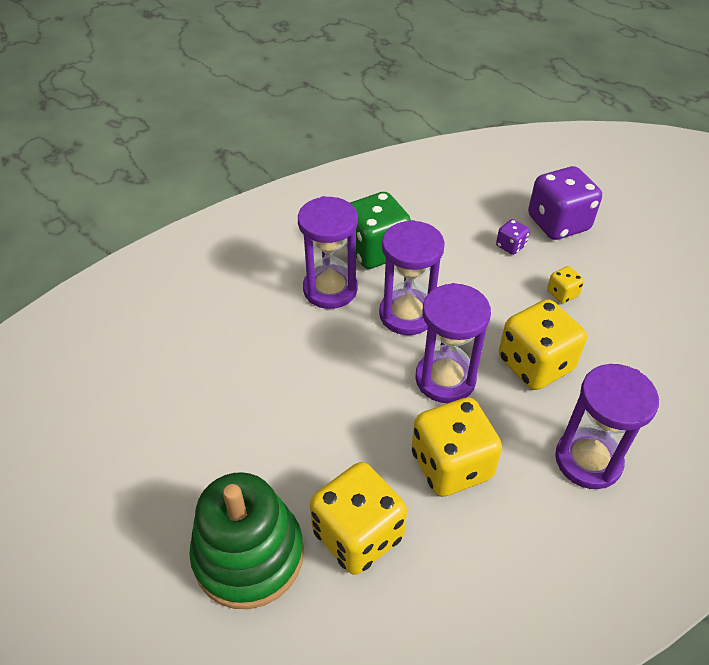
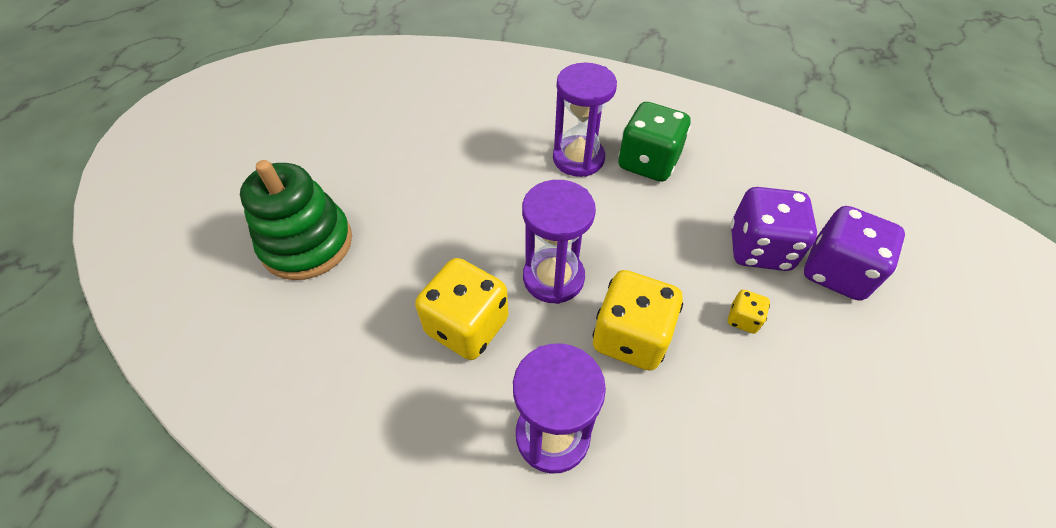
camera: 55 degrees right, 5 degrees up
yellow dice [310,462,407,575] -> none
purple hourglass [379,220,445,335] -> none
purple dice [496,219,530,255] -> purple dice [730,187,817,271], size x2.18

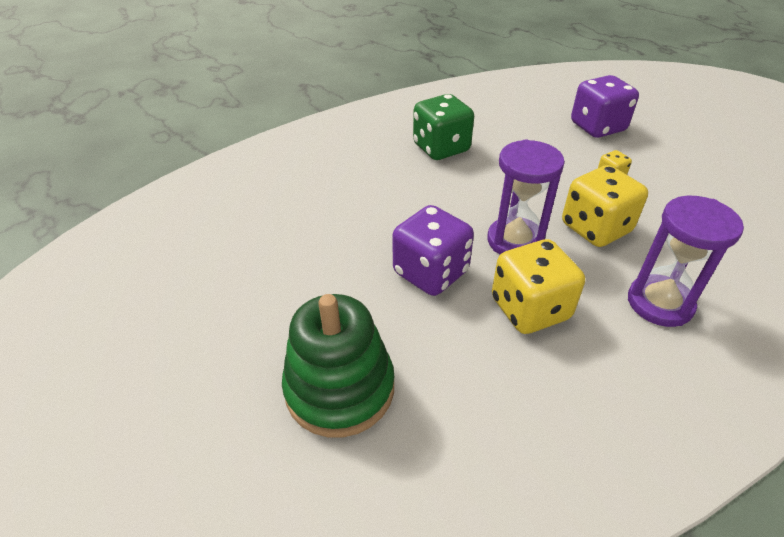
camera: 55 degrees left, 10 degrees down
purple hourglass [553,63,617,177] -> none
purple dice [730,187,817,271] -> purple dice moved to [392,205,474,296]

